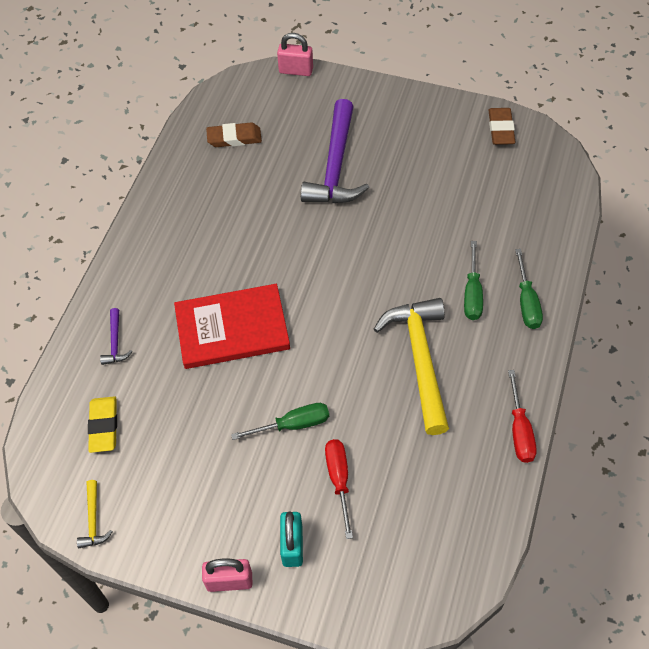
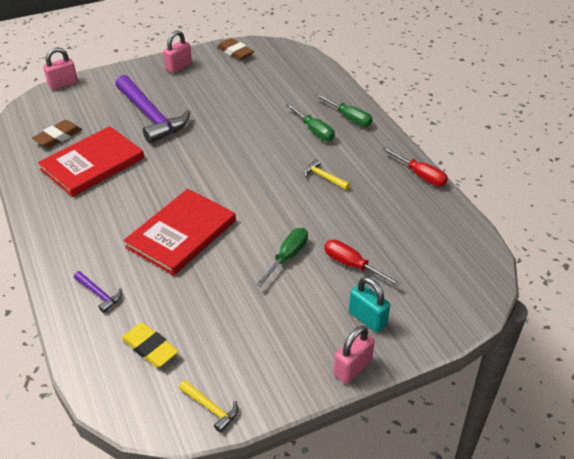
camera: 45 degrees left, 15 degrees down
yellow hammer [374,298,449,435] -> yellow hammer [304,159,350,190], size x0.43
none -> red book [38,126,144,197]
none -> pink padlock [163,30,192,73]

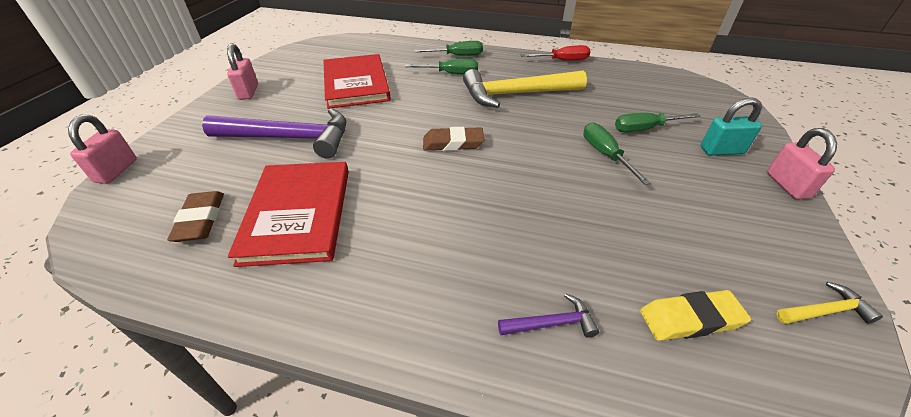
camera: 50 degrees left, 0 degrees up
red book [124,189,236,276] -> red book moved to [323,54,391,109]
brown eraser [217,38,254,60] -> brown eraser moved to [423,127,485,151]
yellow hammer [304,159,350,190] -> yellow hammer [463,69,587,108], size x2.31
red screwdriver [324,240,402,287] -> green screwdriver [615,113,701,132]

